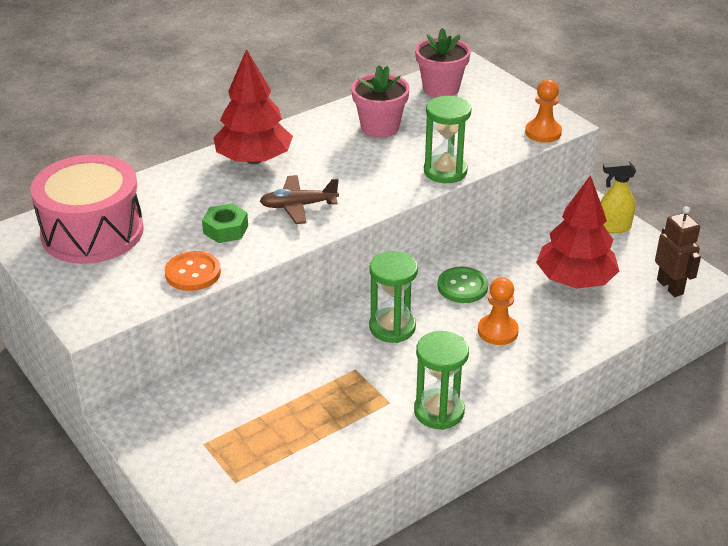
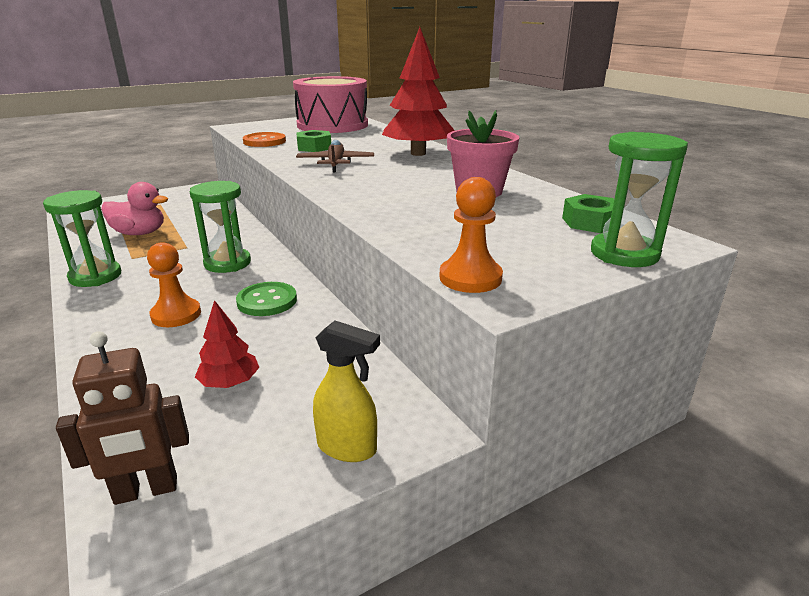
camera: 95 degrees right, 10 degrees down
pink flower pot [415,28,471,97] -> green nut [562,194,614,233]
green hourglass [424,96,472,183] -> green hourglass moved to [591,132,688,267]
red tree [536,175,619,289] -> red tree [195,300,259,388], size x0.50
yellow spray bottle [600,161,636,233] -> yellow spray bottle turned 105 degrees clockwise [313,321,380,462]
none -> pink duck [101,182,168,235]

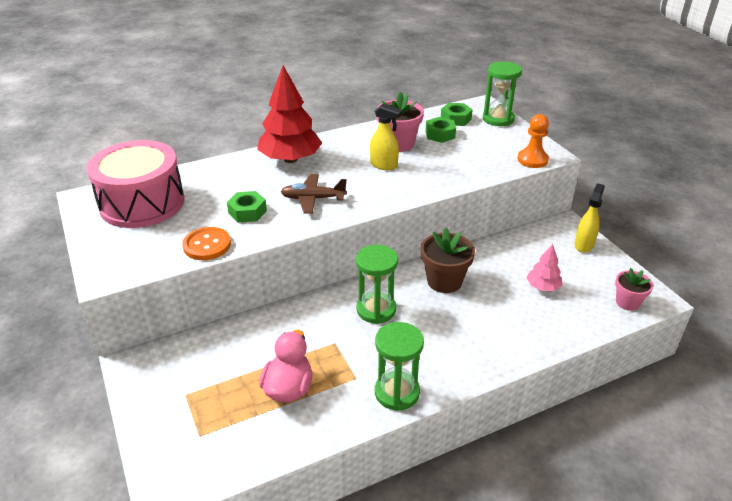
camera: 85 degrees left, 10 degrees up
brown robot [56,331,189,505] -> pink flower pot [615,268,653,311]
orange pawn [147,242,201,327] -> none
red tree [195,300,259,388] -> pink tree [526,244,563,291]
green button [236,282,297,316] -> brown flower pot [421,227,475,293]
none -> yellow spray bottle [370,104,402,170]
none -> green nut [426,117,456,143]

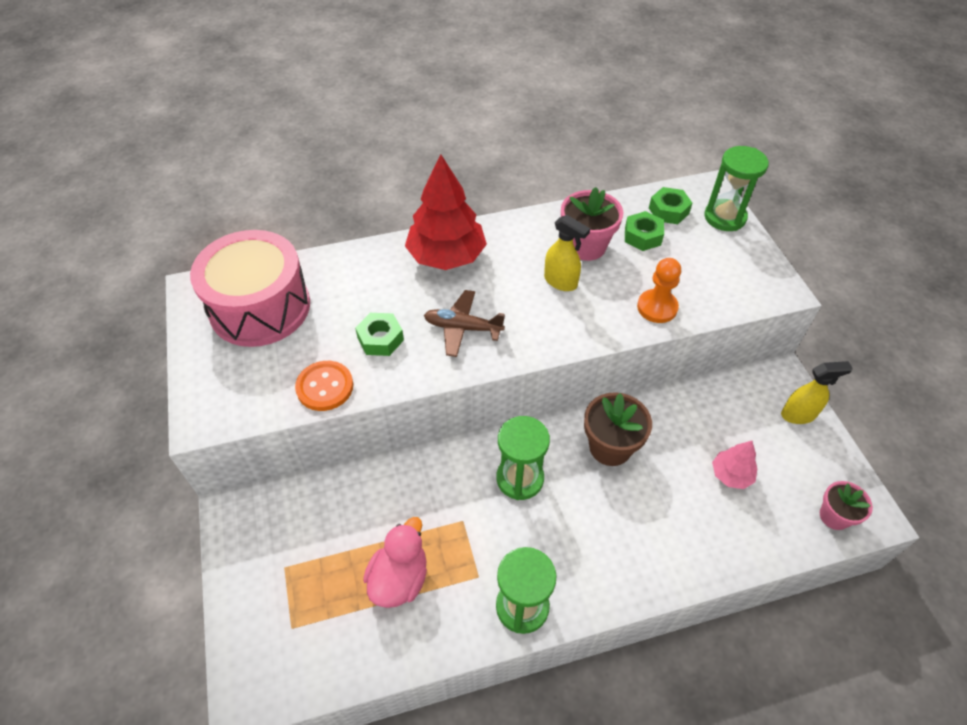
camera: 10 degrees right, 15 degrees up
orange pawn [517,114,549,168] -> orange pawn moved to [637,258,681,323]
yellow spray bottle [574,183,605,253] -> yellow spray bottle turned 45 degrees clockwise [781,361,853,424]

